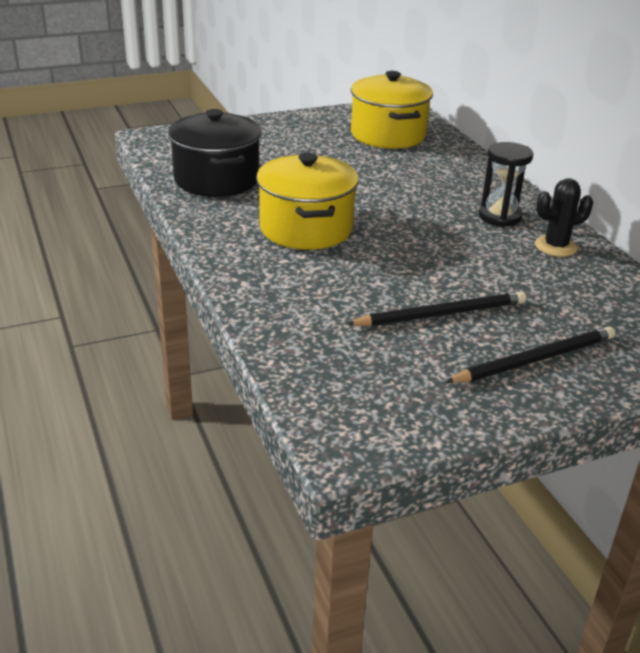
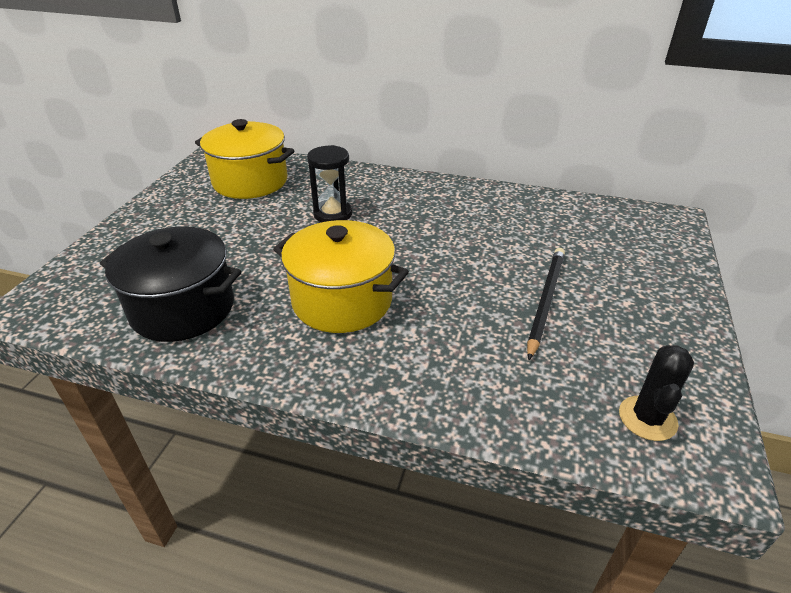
camera: 50 degrees left, 5 degrees up
black pencil [445,326,615,383] -> none
black hourglass [479,142,533,227] -> black hourglass moved to [307,145,352,223]
black cactus [535,178,593,257] -> black cactus moved to [619,345,694,441]

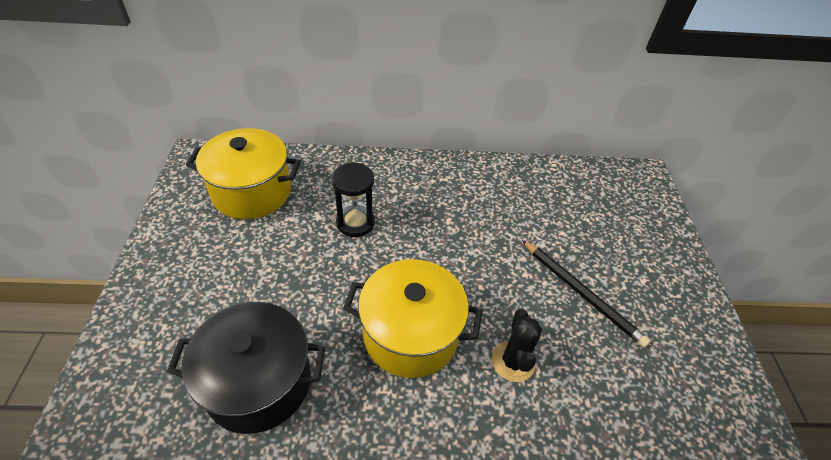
camera: 20 degrees left, 10 degrees up
black pencil [527,248,565,361] -> black pencil turned 135 degrees clockwise [522,240,651,348]
black cactus [619,345,694,441] -> black cactus moved to [492,309,542,382]

